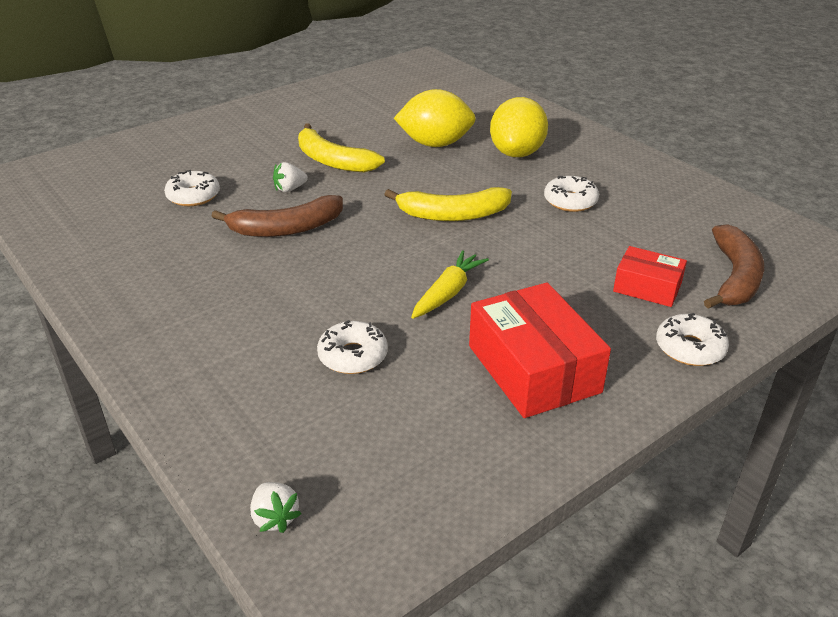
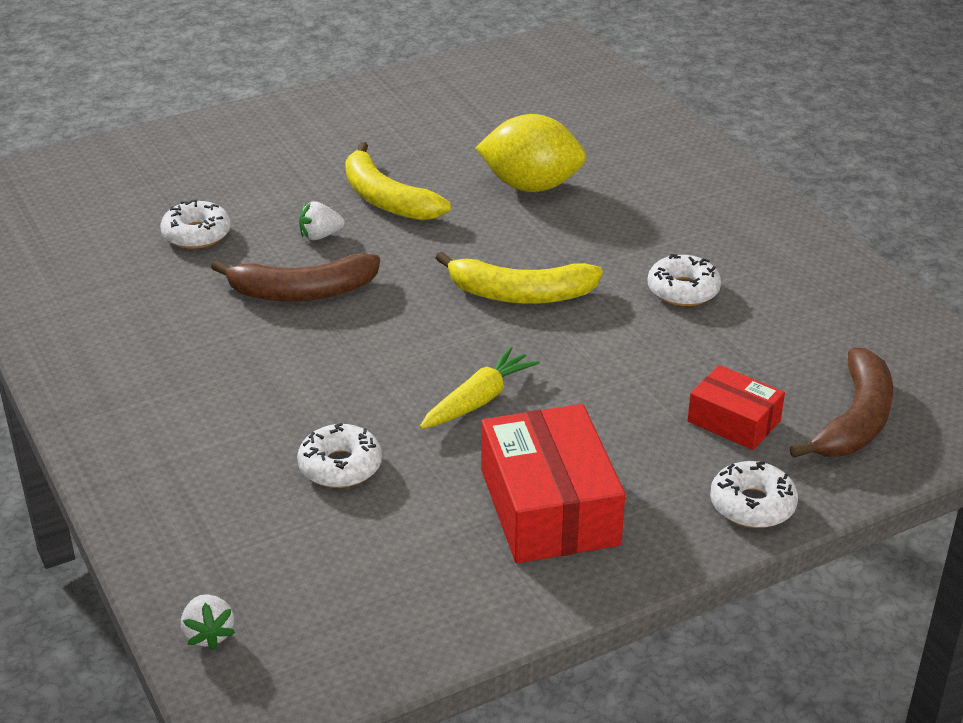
camera: 10 degrees right, 0 degrees up
yellow lemon [490,97,548,157] -> none

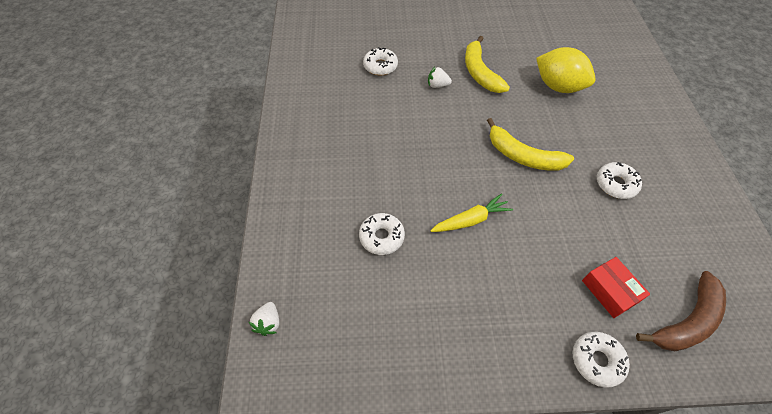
camera: 25 degrees right, 20 degrees up
brown banana [211,253,380,302] -> none
red box [481,404,625,563] -> none

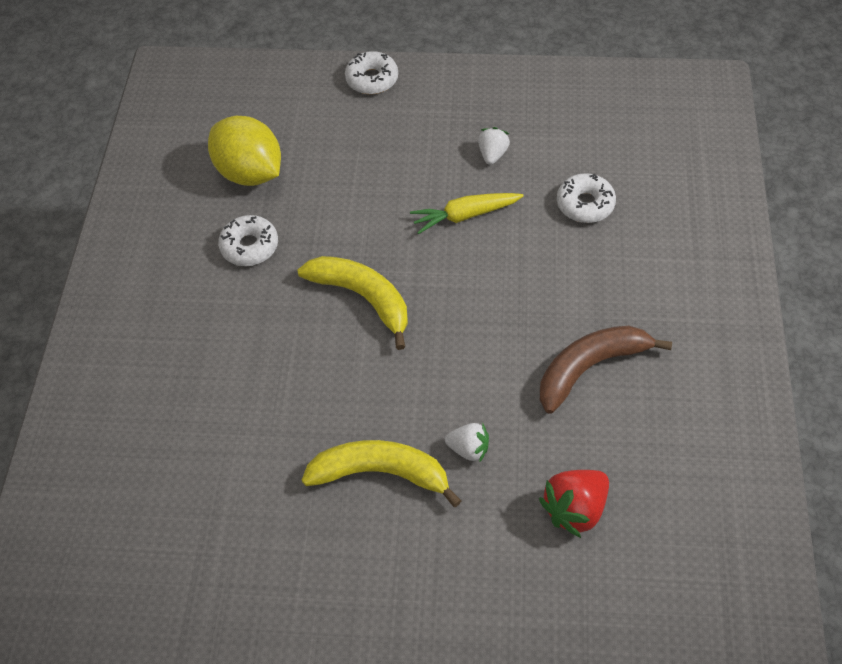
camera: 170 degrees left, 0 degrees up
white strawberry [249,302,279,336] -> white strawberry moved to [478,127,510,165]
white donut [363,47,398,75] -> red strawberry [539,470,609,538]
yellow banana [465,36,510,93] -> yellow banana turned 75 degrees counterclockwise [302,440,461,507]
yellow lemon [536,47,596,93] -> yellow lemon moved to [208,116,281,186]
red box [582,257,650,318] -> none
brown banana [636,271,726,351] -> brown banana moved to [540,326,672,413]

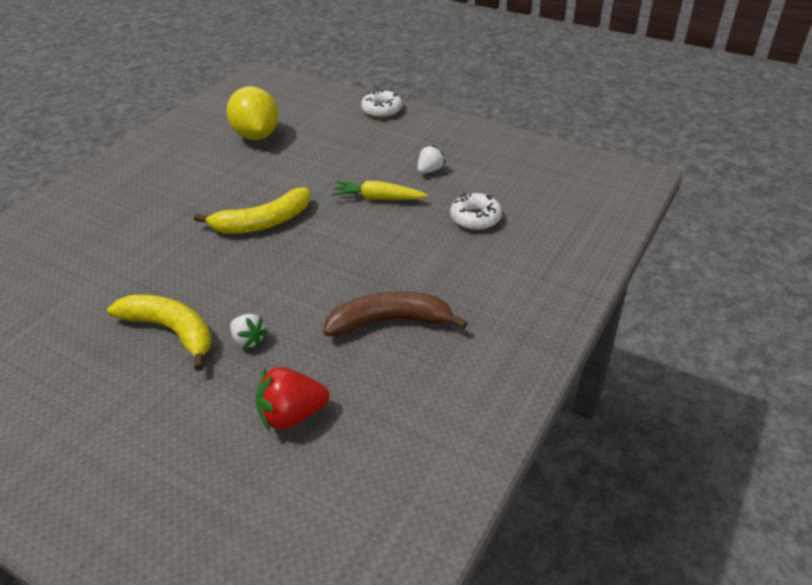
camera: 25 degrees right, 15 degrees down
white donut [218,215,278,266] -> none
yellow banana [297,256,408,350] -> yellow banana turned 90 degrees clockwise [194,187,310,234]

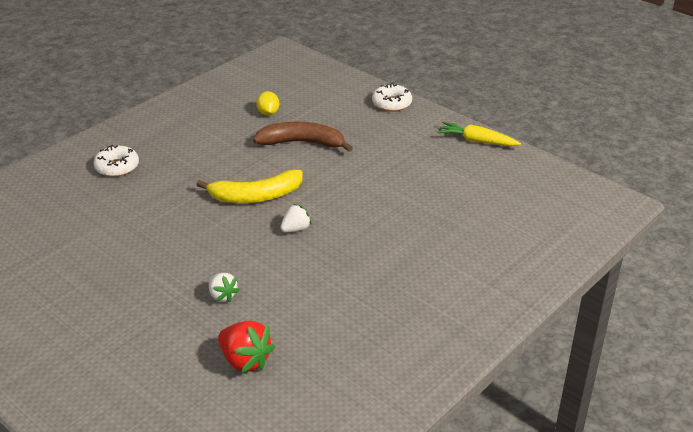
camera: 10 degrees right, 5 degrees down
yellow banana [107,295,212,371] -> none
yellow lemon [226,86,279,140] -> yellow lemon [256,91,279,116], size x0.49
red strawberry [255,367,329,432] -> red strawberry turned 135 degrees counterclockwise [218,321,275,373]
brown banana [323,291,468,337] -> brown banana moved to [253,122,353,152]
yellow carrot [331,181,428,200] -> yellow carrot moved to [437,122,521,146]
white strawberry [417,145,446,174] -> white strawberry moved to [280,204,312,232]
white donut [450,193,502,230] -> white donut moved to [93,145,139,177]

